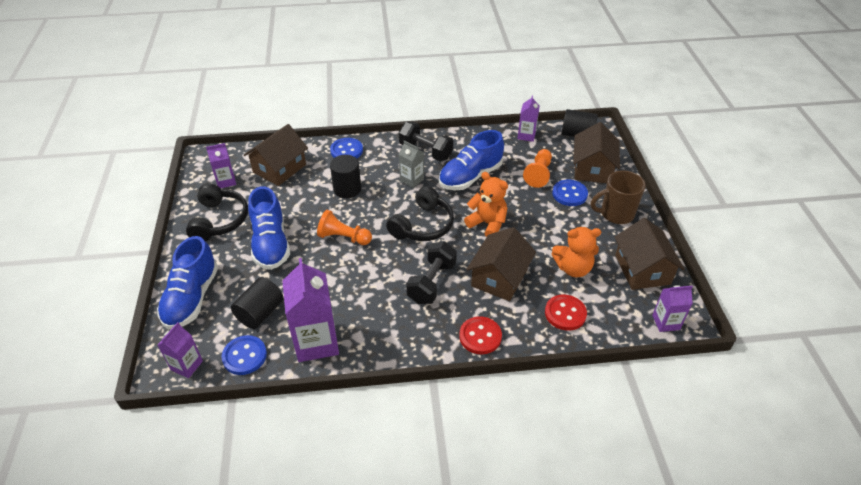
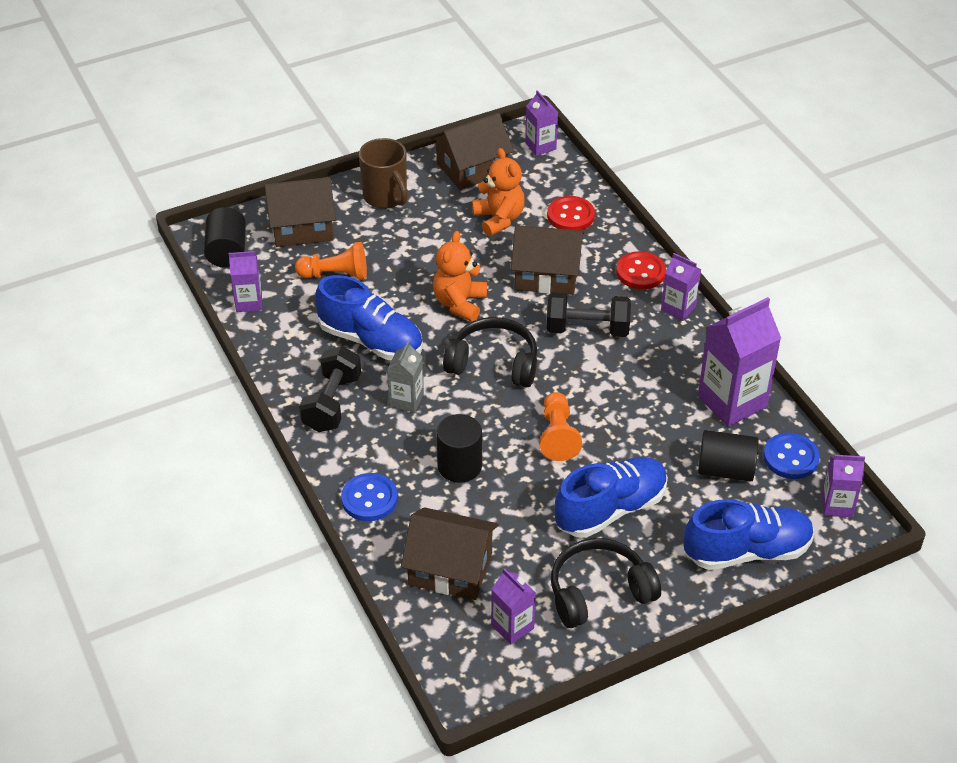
camera: 110 degrees left, 0 degrees up
blue button [552,180,588,206] -> none
none -> purple carton [661,253,701,321]

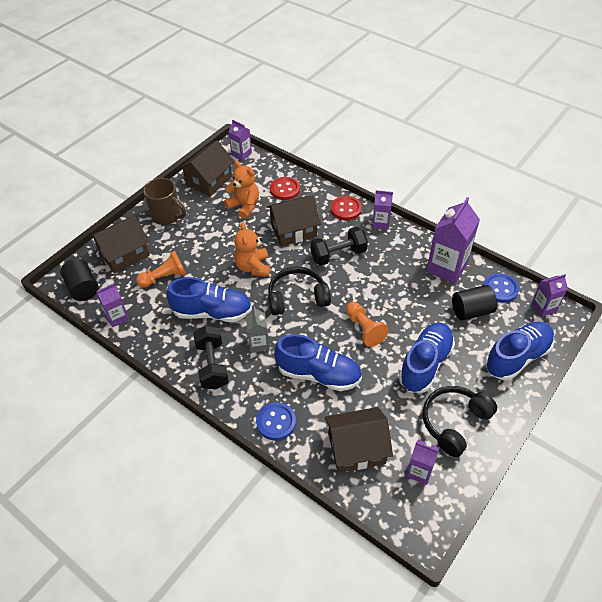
camera: 25 degrees left, 5 degrees up
black cylinder [437,414,482,483] -> blue shoe [274,334,362,391]

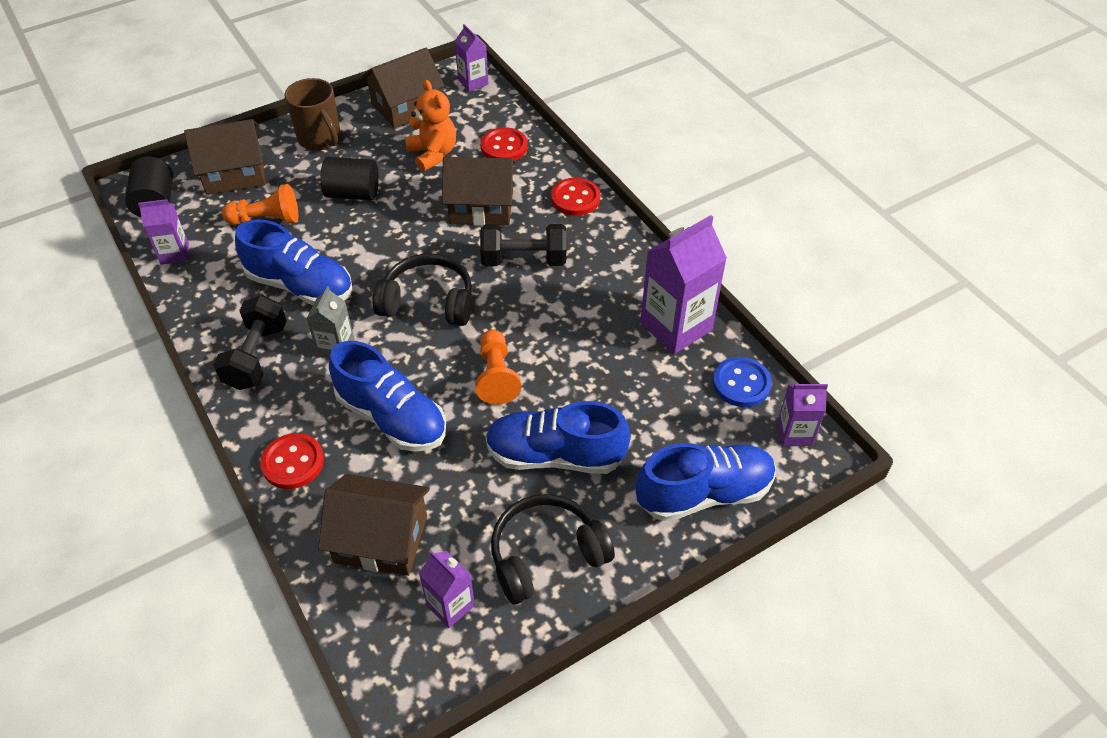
camera: 20 degrees right, 0 degrees up
orange teddy bear [234,222,270,276] -> none
blue button [256,402,296,440] -> red button [260,433,324,489]
purple carton [372,190,393,230] -> none
blue shoe [399,323,455,393] -> blue shoe turned 135 degrees counterclockwise [485,401,631,474]
black cylinder [452,285,497,321] -> black cylinder moved to [321,157,379,200]

